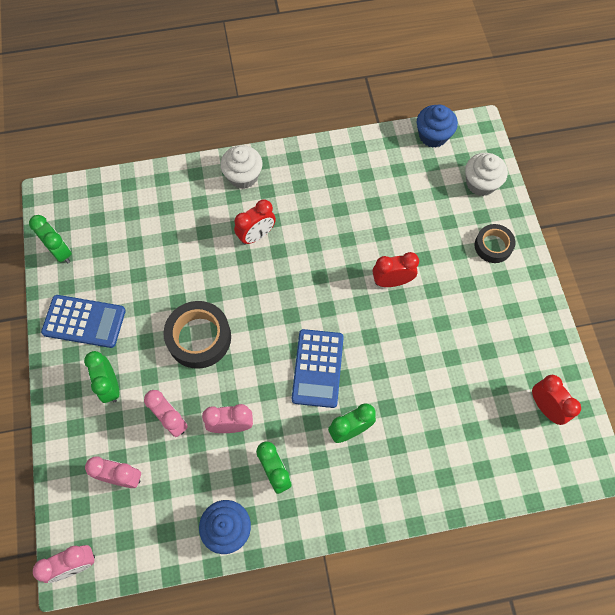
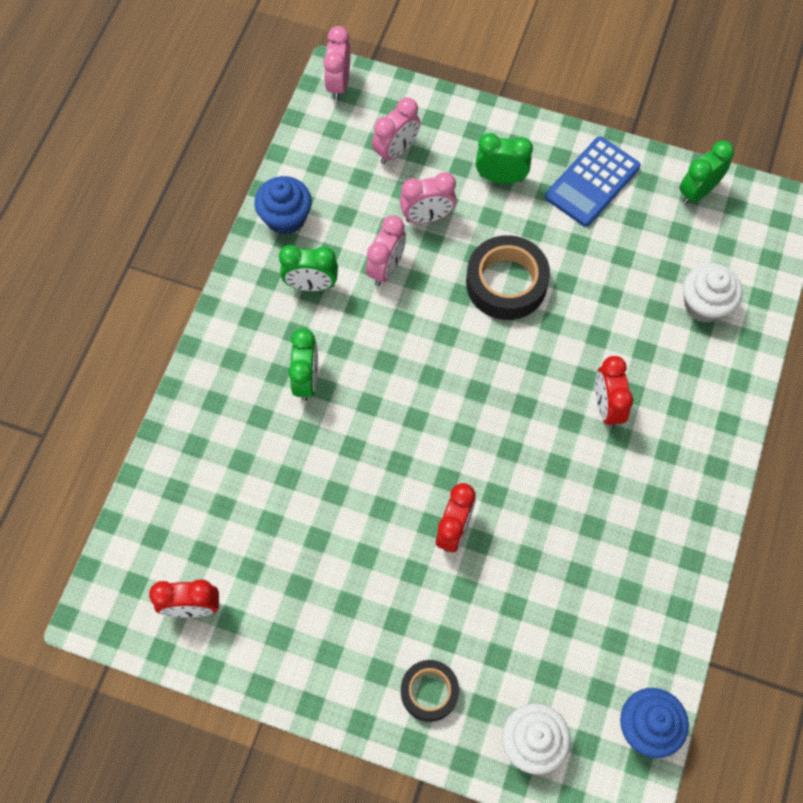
camera: 120 degrees right, 0 degrees up
green clock [29,215,72,264] -> green clock turned 150 degrees clockwise [679,141,734,204]
white cupcake [220,145,263,189] -> white cupcake moved to [683,263,743,323]
blue calculator [292,329,344,408] -> none

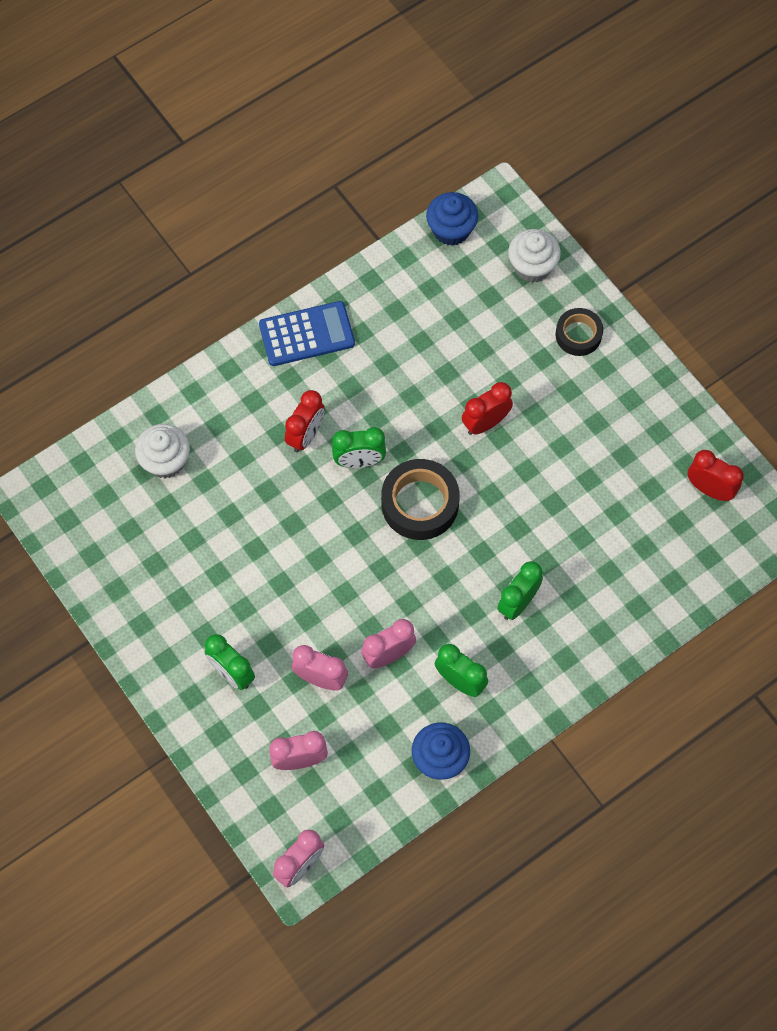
camera: 145 degrees left, 0 degrees up
black tape [466,235,550,320] -> black tape moved to [381,459,460,540]
blue calculator [545,136,641,227] -> blue calculator moved to [259,301,355,366]
green clock [679,141,734,204] -> green clock moved to [332,427,386,468]

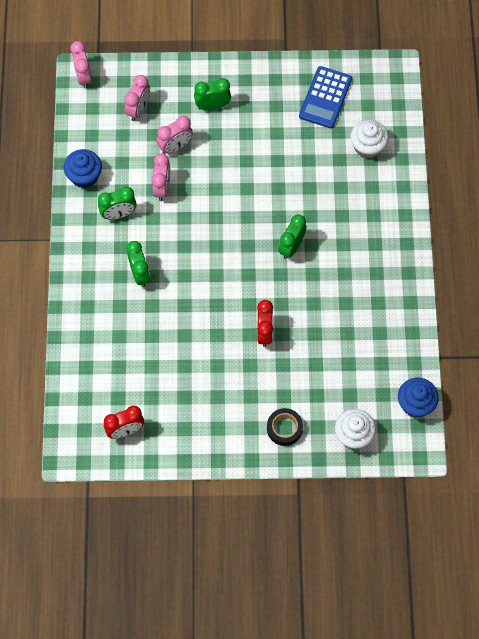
camera: 125 degrees right, 0 degrees up
blue calculator [259,301,355,366] -> blue calculator moved to [299,66,352,128]
red clock [285,390,325,452] -> none
black tape [381,459,460,540] -> none

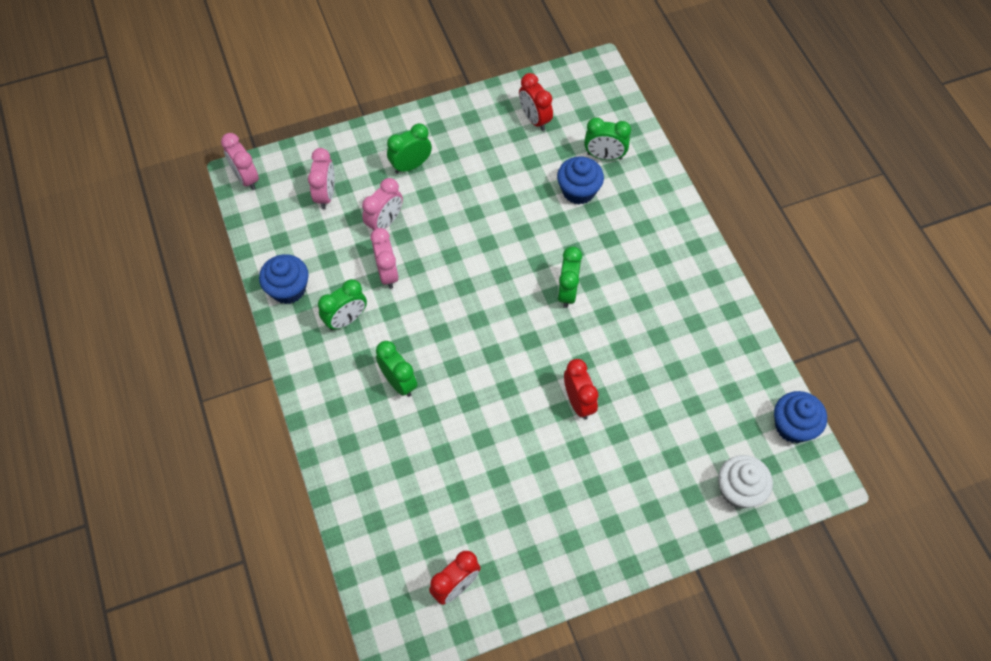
camera: 20 degrees left, 5 degrees down
black tape [267,408,303,446] -> none
blue calculator [299,66,352,128] -> red clock [519,73,553,131]
white cupcake [350,120,389,159] -> green clock [584,117,631,160]
none -> blue cupcake [557,156,604,204]

